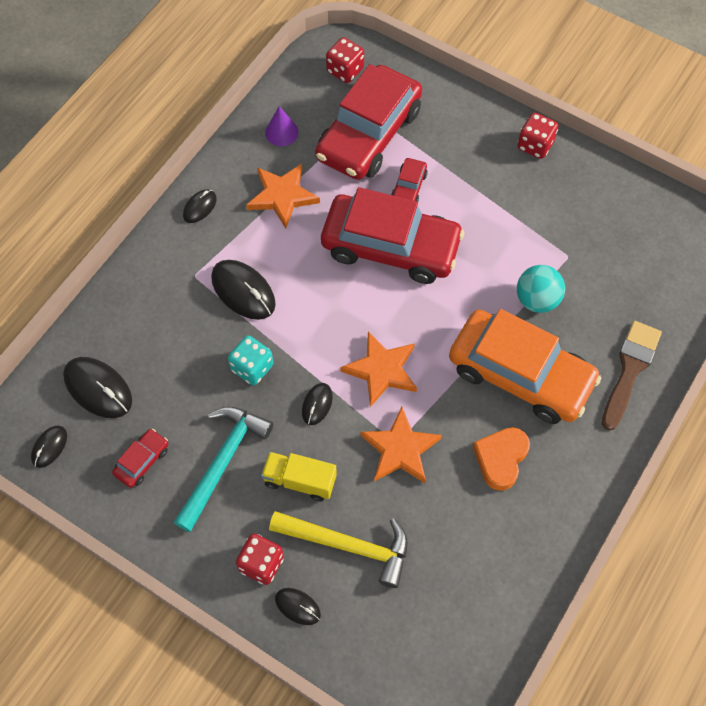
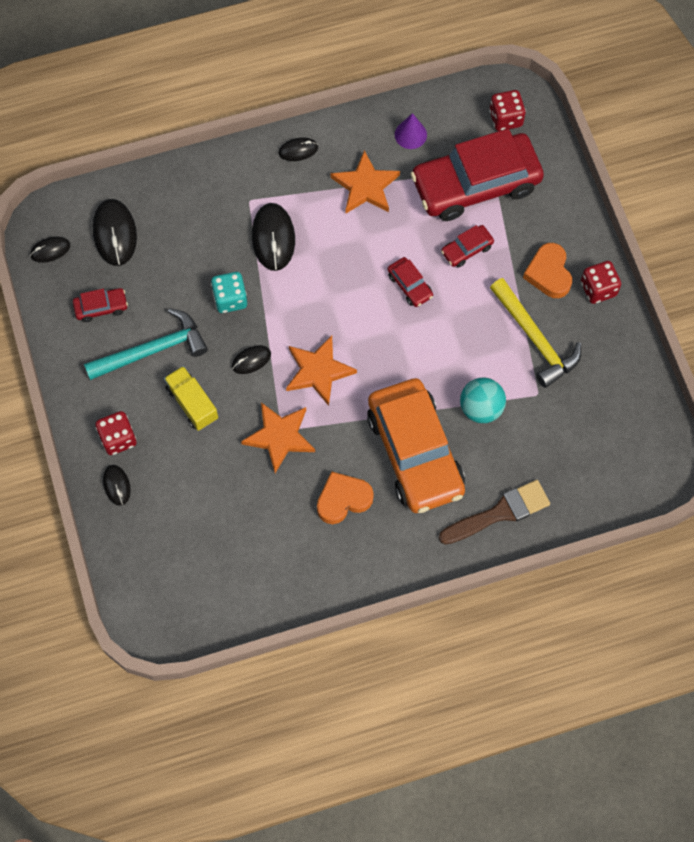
camera: 40 degrees right, 5 degrees up
yellow hammer [269,511,408,588] -> yellow hammer moved to [490,278,581,388]
red car [321,187,464,284] -> red car [388,257,433,307], size x0.41
none -> orange heart [523,243,572,298]

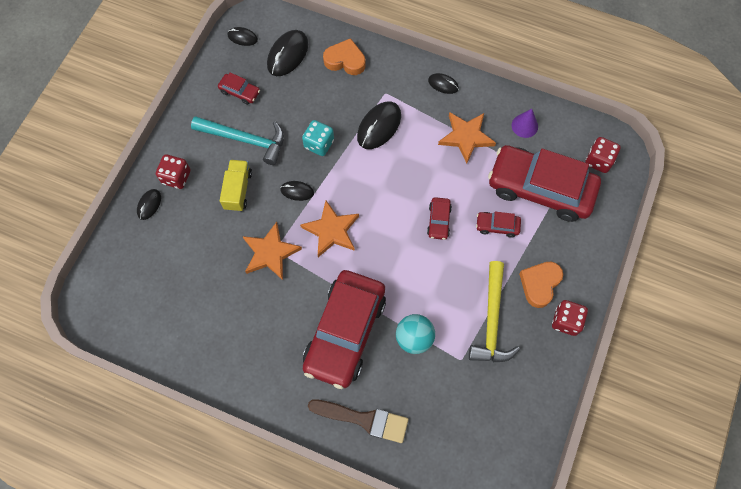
camera: 40 degrees right, 0 degrees up
orange heart [317,471,374,524] -> orange heart moved to [323,38,366,75]
orange car [367,378,465,513] -> red car [303,270,386,389]

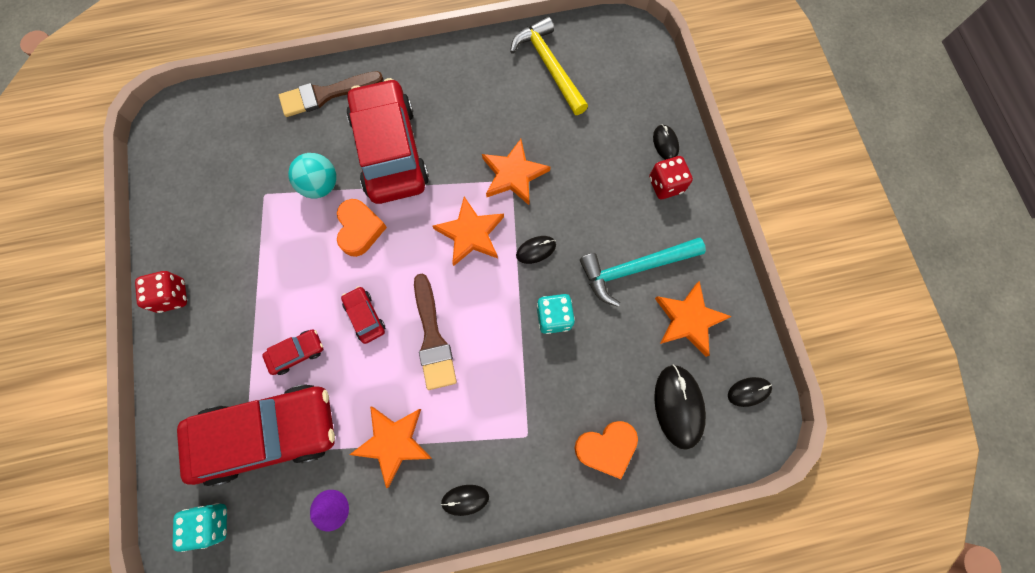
camera: 145 degrees right, 5 degrees up
red car [218,73,260,105] -> orange star [655,281,732,357]
yellow truck [220,160,252,212] -> none
black mouse [357,102,401,149] -> none
yellow hammer [469,261,520,362] -> yellow hammer moved to [510,16,588,115]
orange heart [519,262,563,308] -> orange heart moved to [337,199,387,257]
red dice [585,137,621,173] -> turquoise dice [173,503,227,552]
none -> brown brush [414,274,457,390]

